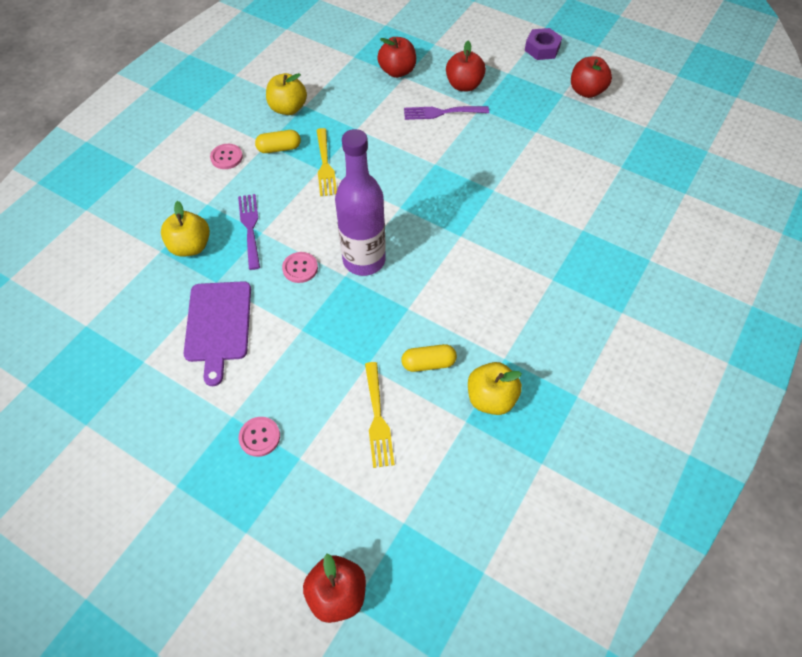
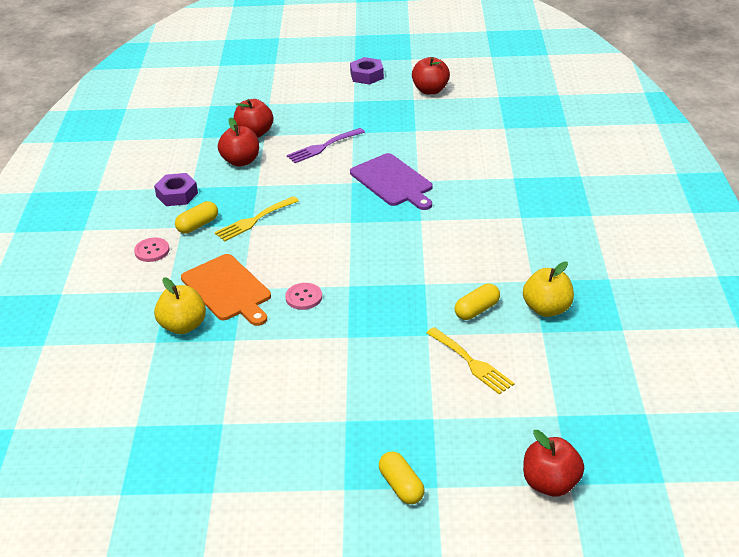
camera: 30 degrees left, 20 degrees down
purple cutting board [183,281,251,386] -> purple cutting board moved to [350,153,433,210]
purple fork [238,194,260,270] -> orange cutting board [181,254,271,326]
pink button [239,417,280,457] -> none
yellow apple [266,73,307,115] -> purple nut [154,173,198,206]
yellow fork [317,128,337,196] -> yellow fork turned 90 degrees clockwise [215,196,299,242]
purple bottle [335,129,386,276] -> none
red apple [446,41,486,91] -> red apple moved to [218,118,259,167]
none -> yellow capsule [379,452,425,504]

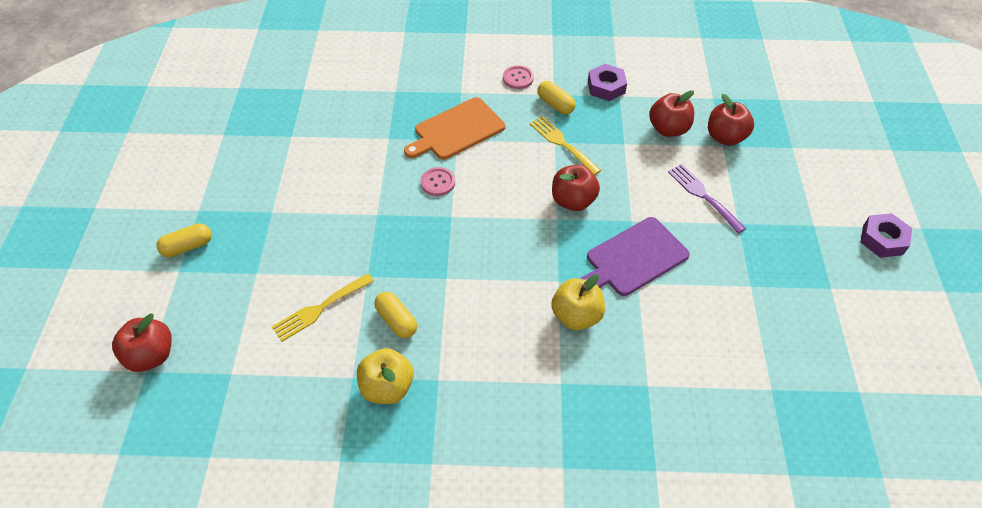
camera: 90 degrees right, 15 degrees up
yellow apple [154,277,206,334] -> yellow apple moved to [551,274,605,330]
red apple [412,57,450,95] -> red apple moved to [552,165,600,211]

